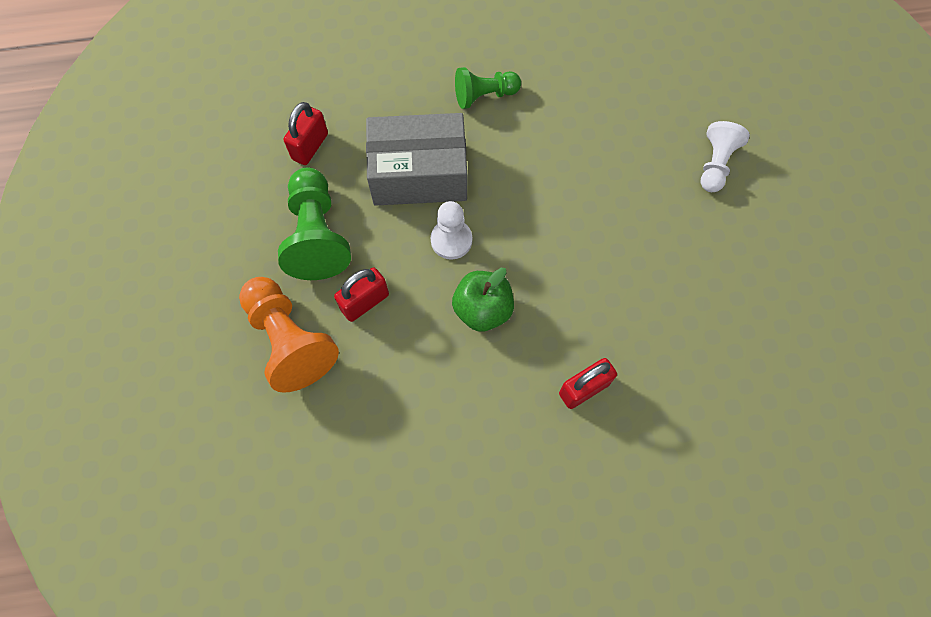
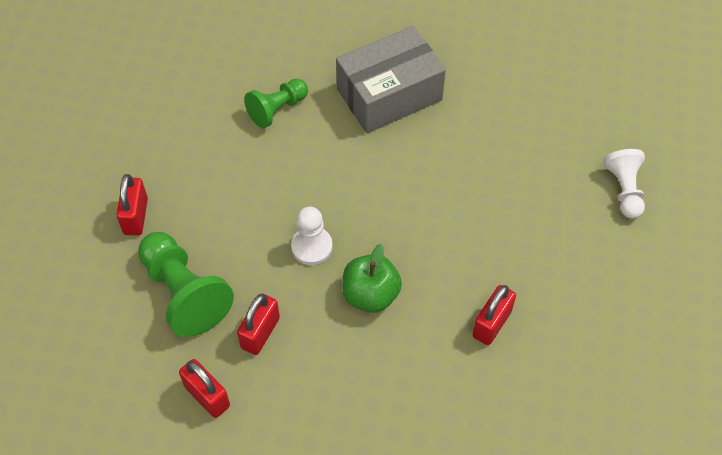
camera: 25 degrees left, 10 degrees down
orange pawn [239,277,339,393] -> red padlock [179,359,230,418]
grey box [366,113,467,206] -> grey box moved to [336,26,446,133]
white pawn [701,121,750,192] -> white pawn moved to [603,149,645,219]

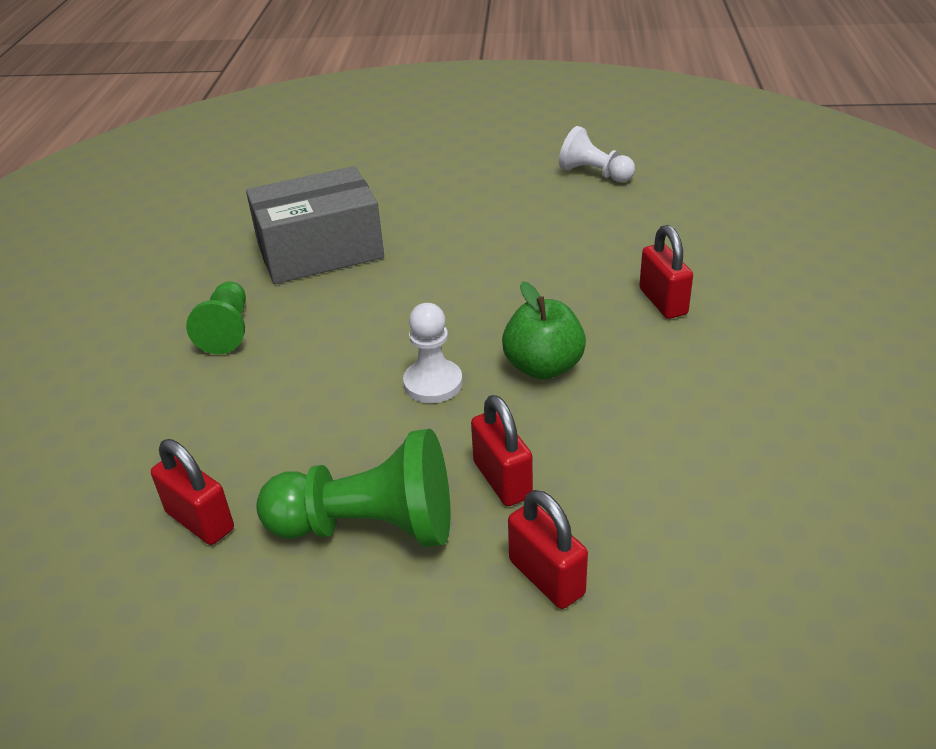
camera: 50 degrees left, 20 degrees down
red padlock [179,359,230,418] -> red padlock turned 60 degrees clockwise [508,490,588,609]
grey box [336,26,446,133] -> grey box turned 60 degrees clockwise [246,166,384,284]

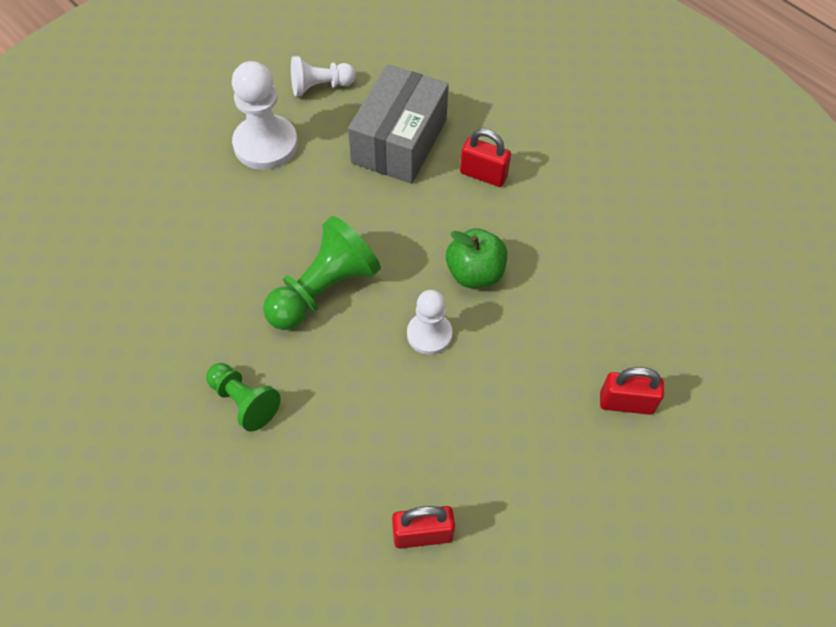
camera: 50 degrees left, 20 degrees up
grey box [246,166,384,284] -> grey box moved to [348,64,449,183]
green pawn [256,429,450,547] -> green pawn moved to [263,216,381,330]
red padlock [471,395,533,506] -> none
none -> white pawn [232,61,298,170]

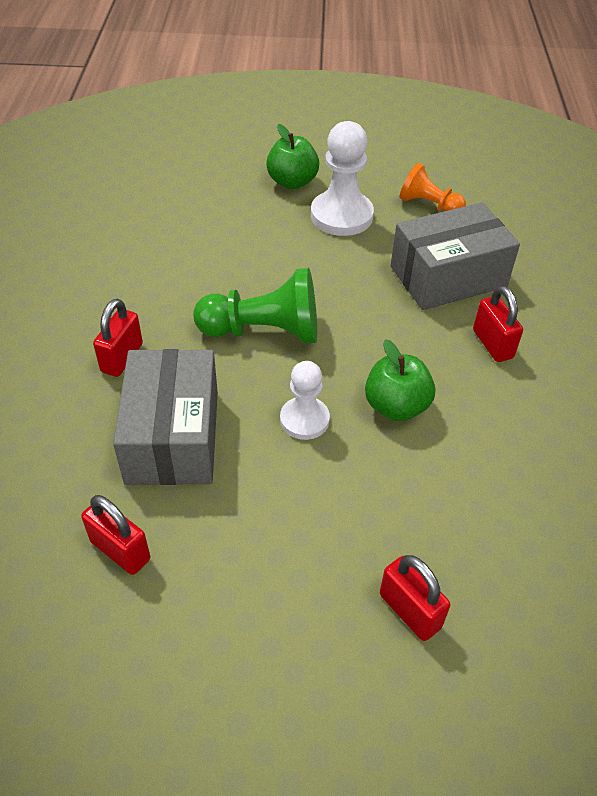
camera: 45 degrees right, 10 degrees down
green pawn [206,363,281,432] -> red padlock [93,299,143,377]
white pawn [291,56,356,96] -> orange pawn [400,163,466,211]
none -> grey box [113,349,218,485]
none -> green apple [266,124,319,189]

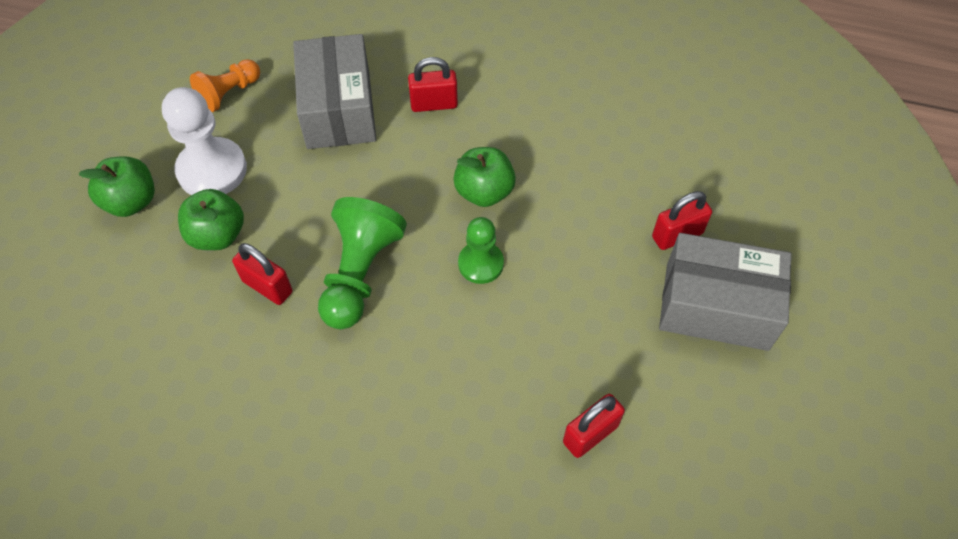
camera: 75 degrees left, 10 degrees up
red padlock [93,299,143,377] -> red padlock moved to [232,243,292,305]
grey box [113,349,218,485] -> grey box moved to [659,233,791,351]
white pawn [280,361,330,440] -> green pawn [458,217,504,284]
none -> green apple [178,189,244,250]

